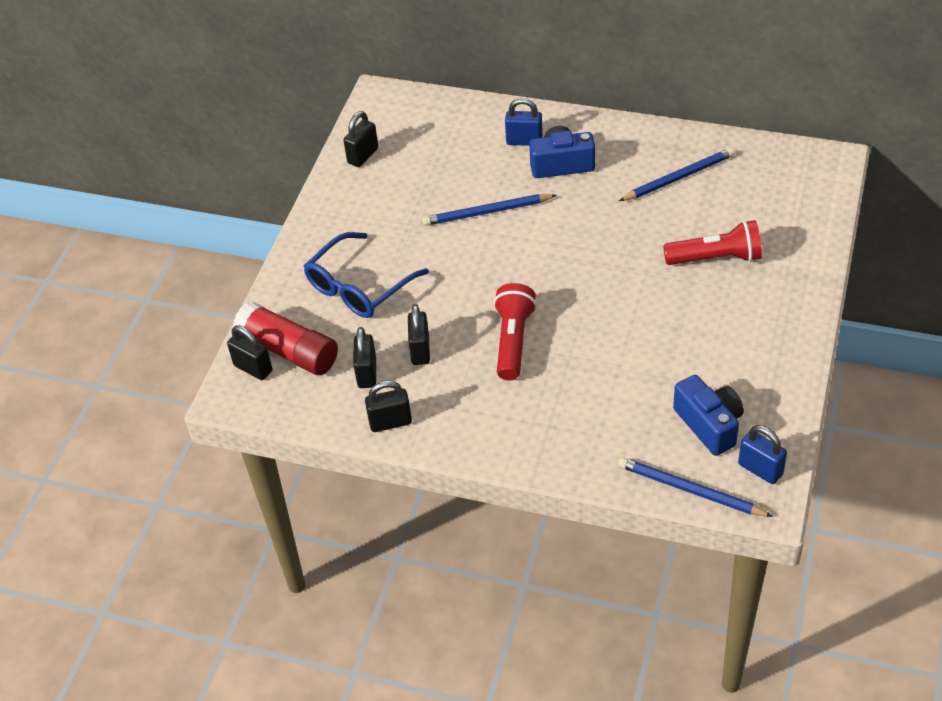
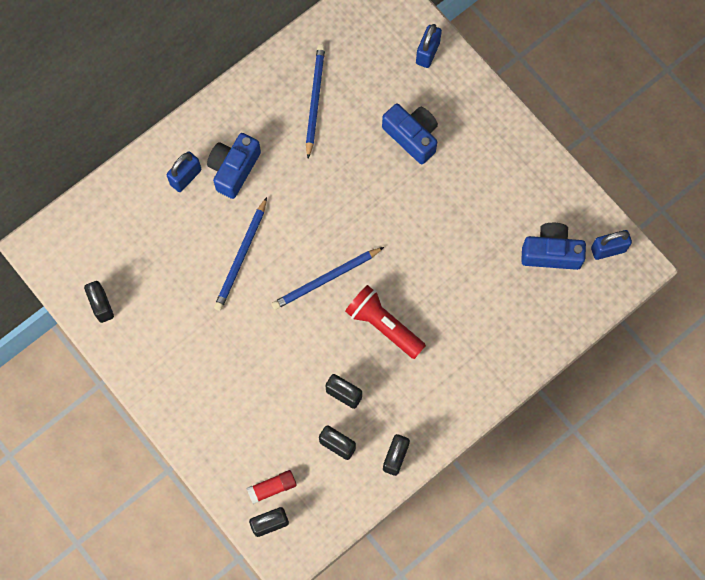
camera: 60 degrees left, 25 degrees up
red glue stick [233,301,338,375] -> red glue stick [247,470,297,504], size x0.51
blue glasses [304,232,429,318] -> none
blue pencil [618,457,773,517] -> blue pencil moved to [271,247,384,310]
red flashlight [663,220,762,265] -> blue camera [382,104,438,164]
none -> blue padlock [416,24,442,68]

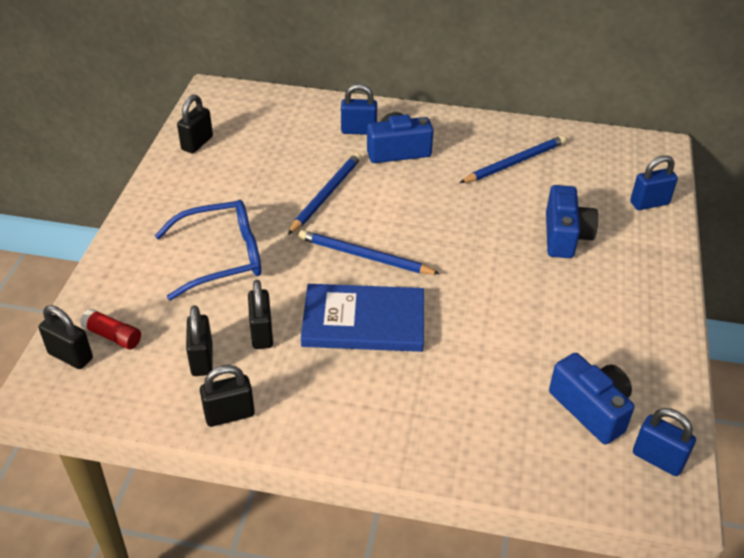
camera: 50 degrees right, 30 degrees down
blue pencil [214,197,267,311] -> blue pencil turned 135 degrees clockwise [288,152,362,235]
red flashlight [345,285,426,359] -> blue book [301,284,424,352]
none -> blue glasses [154,200,261,300]

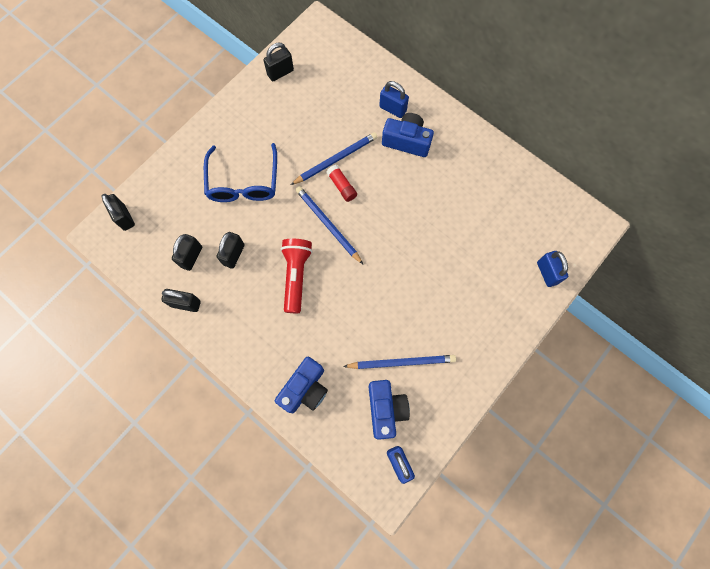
camera: 30 degrees right, 30 degrees up
red glue stick [80,308,141,349] -> red glue stick moved to [326,165,357,202]
blue glasses [154,200,261,300] -> blue glasses turned 75 degrees clockwise [204,143,277,202]
blue book [301,284,424,352] -> red flashlight [281,239,313,313]
blue pencil [460,135,566,183] -> blue pencil moved to [343,355,456,369]
blue camera [546,185,598,258] -> blue camera moved to [275,357,328,413]
blue padlock [630,155,678,210] -> blue padlock turned 60 degrees clockwise [537,251,568,287]

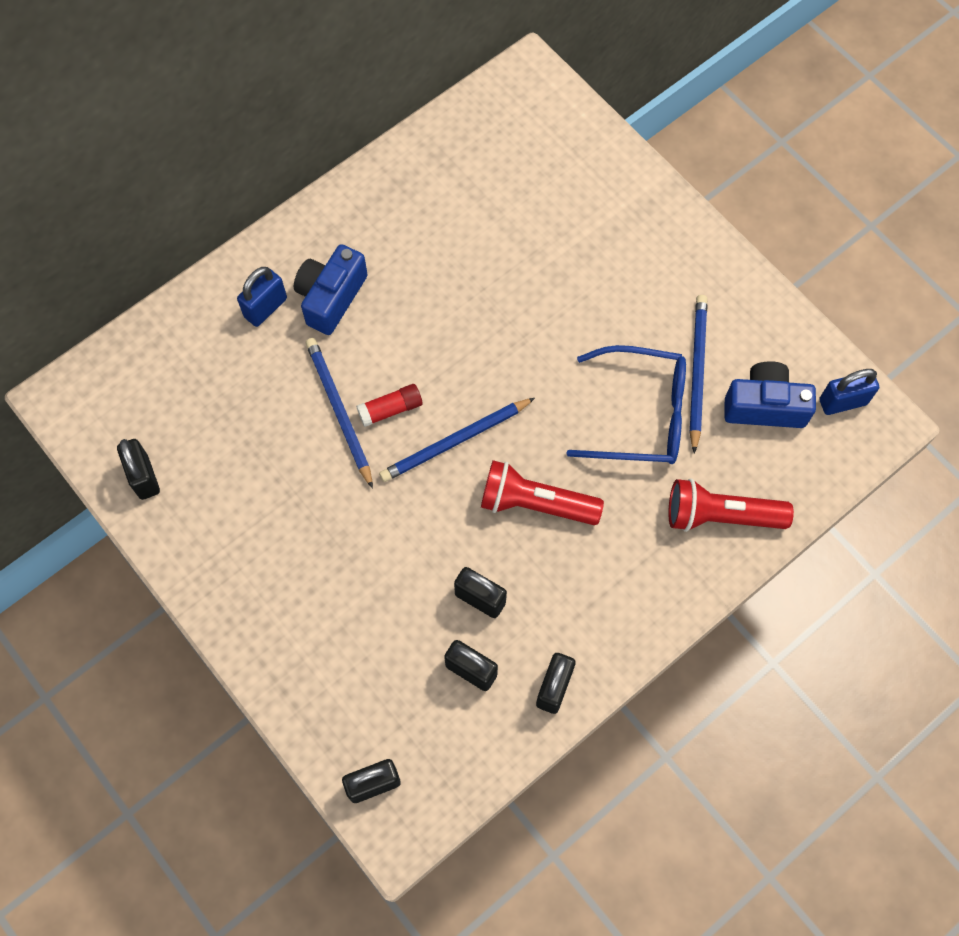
camera: 80 degrees left, 5 degrees down
blue glasses [204,143,277,202] -> blue glasses moved to [566,345,686,464]
blue camera [275,357,328,413] -> red flashlight [668,479,794,532]
blue padlock [537,251,568,287] -> none

